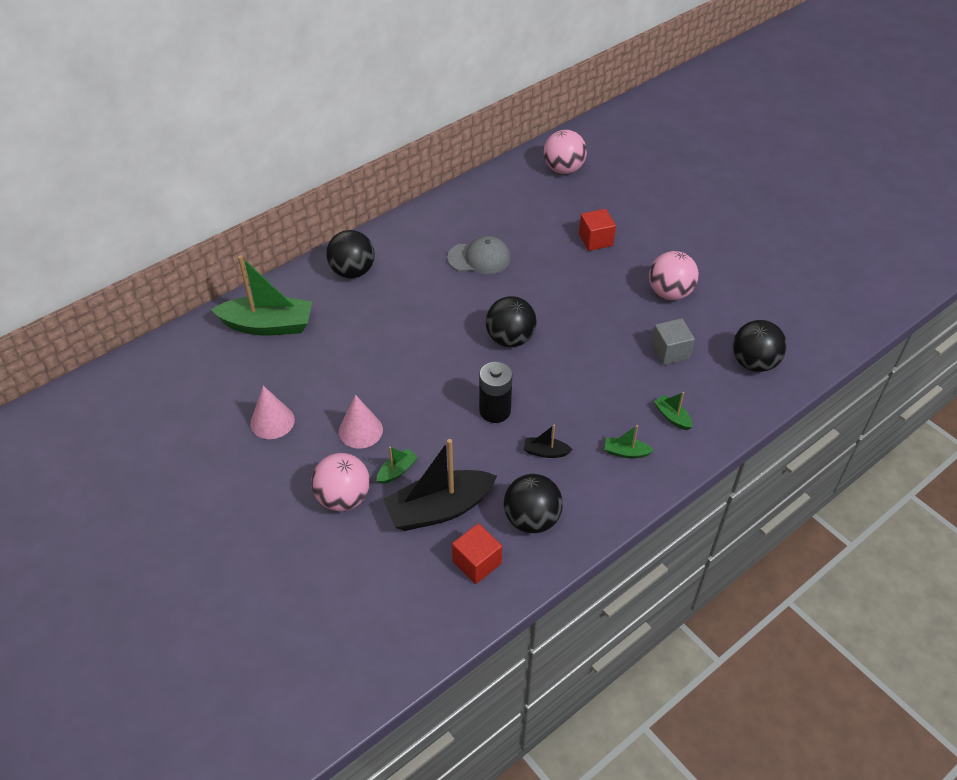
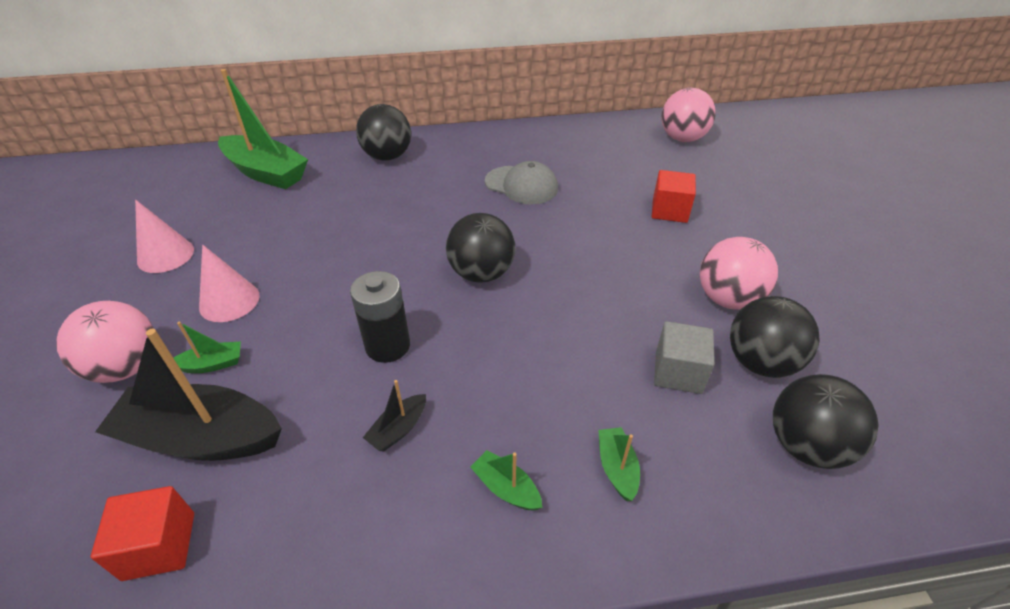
camera: 30 degrees right, 5 degrees down
black ball [504,474,563,533] -> black ball moved to [730,296,820,378]
black boat [524,425,573,458] -> black boat turned 90 degrees counterclockwise [363,380,426,451]

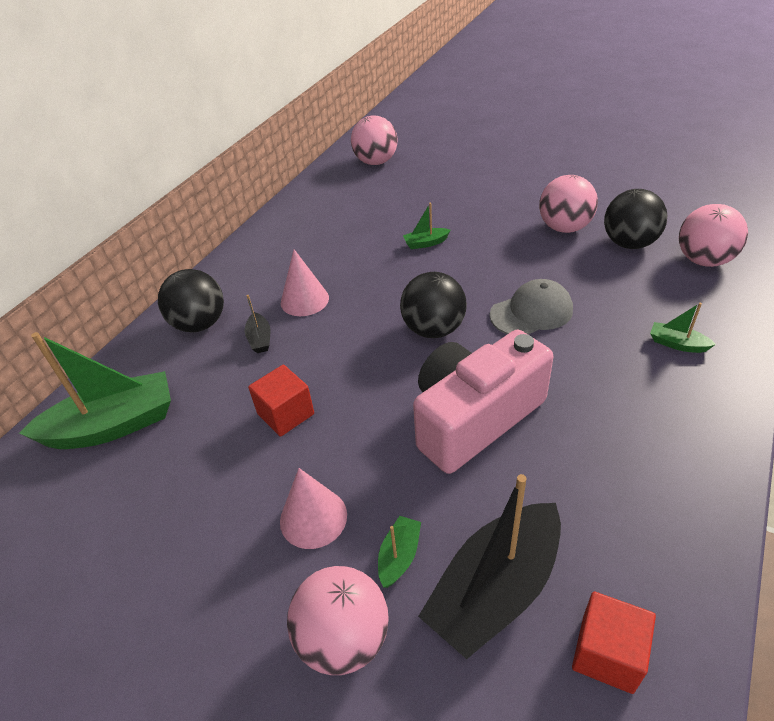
camera: 50 degrees left, 0 degrees up
pink cone [135,200,194,273] -> pink cone moved to [281,249,329,316]
black battery [350,271,410,363] -> pink camera [413,330,553,474]
black boat [363,380,426,451] -> black boat moved to [245,295,271,353]
green boat [470,450,543,511] -> green boat moved to [403,203,451,249]
grey cap [485,161,558,205] -> grey cap moved to [490,279,573,334]
red cube [652,170,696,223] -> red cube moved to [248,365,314,437]
grey cube [654,321,715,394] -> none
black ball [773,374,879,469] -> pink ball [679,204,748,267]

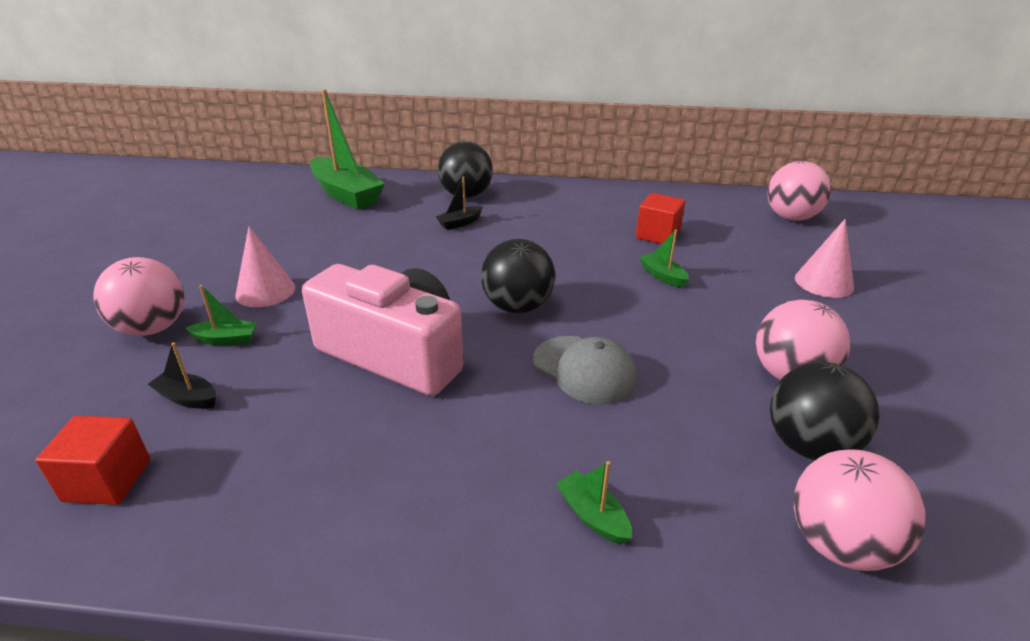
camera: 65 degrees right, 10 degrees down
red cube [248,365,314,437] -> red cube moved to [636,193,685,244]
pink cone [281,249,329,316] -> pink cone moved to [795,219,854,298]
black boat [418,474,561,659] -> black boat [148,343,216,409], size x0.44
green boat [650,303,716,353] -> green boat turned 45 degrees counterclockwise [556,461,632,545]

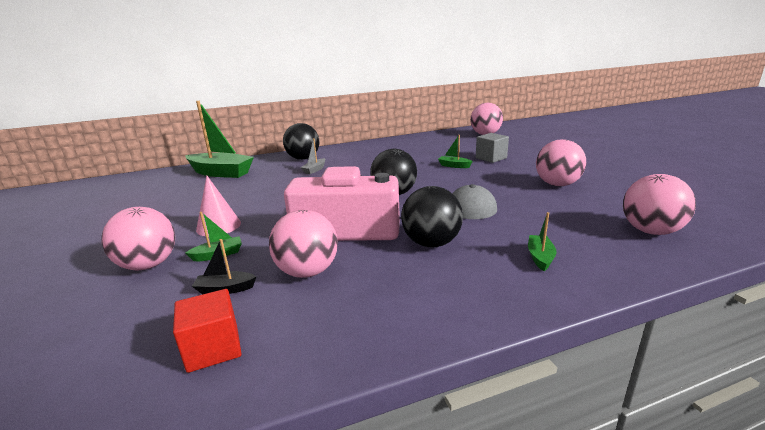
camera: 25 degrees left, 10 degrees down
black boat [436,177,483,230] -> grey boat [301,138,326,174]
green boat [556,461,632,545] -> green boat turned 75 degrees clockwise [528,212,557,271]
red cube [636,193,685,244] -> none
black ball [770,362,880,460] -> black ball moved to [401,186,463,247]
pink cone [795,219,854,298] -> none
none -> pink ball [269,210,338,278]
none -> grey cube [476,133,509,163]

